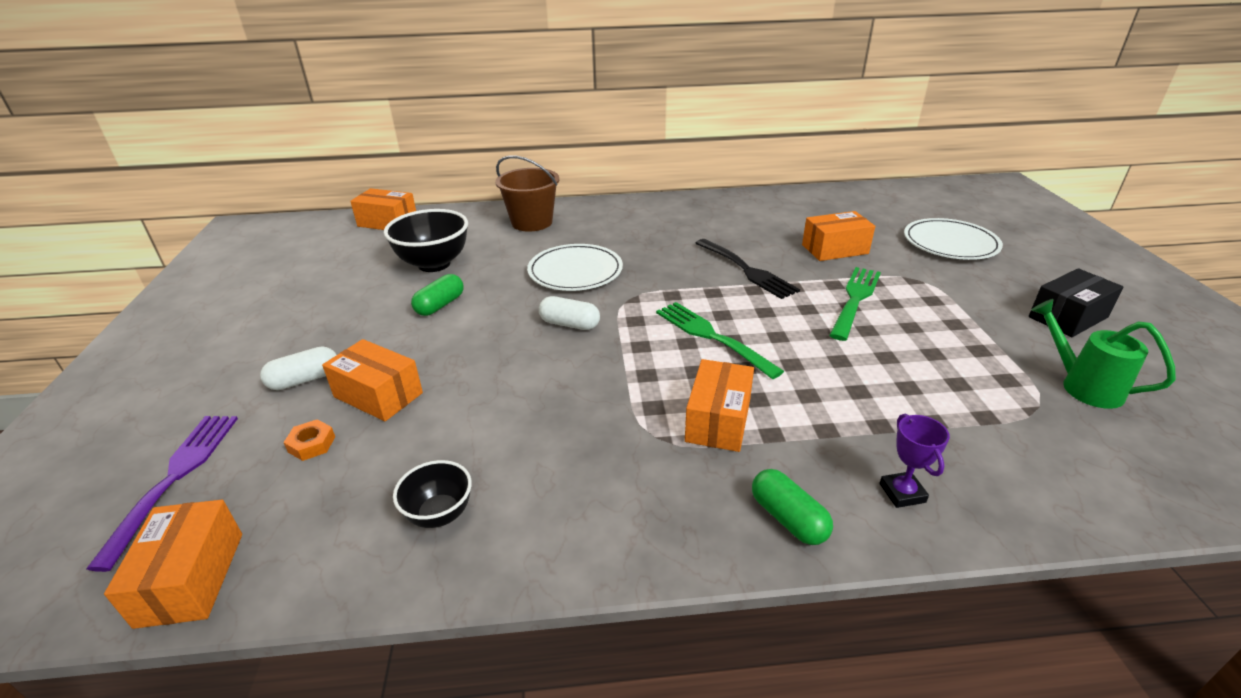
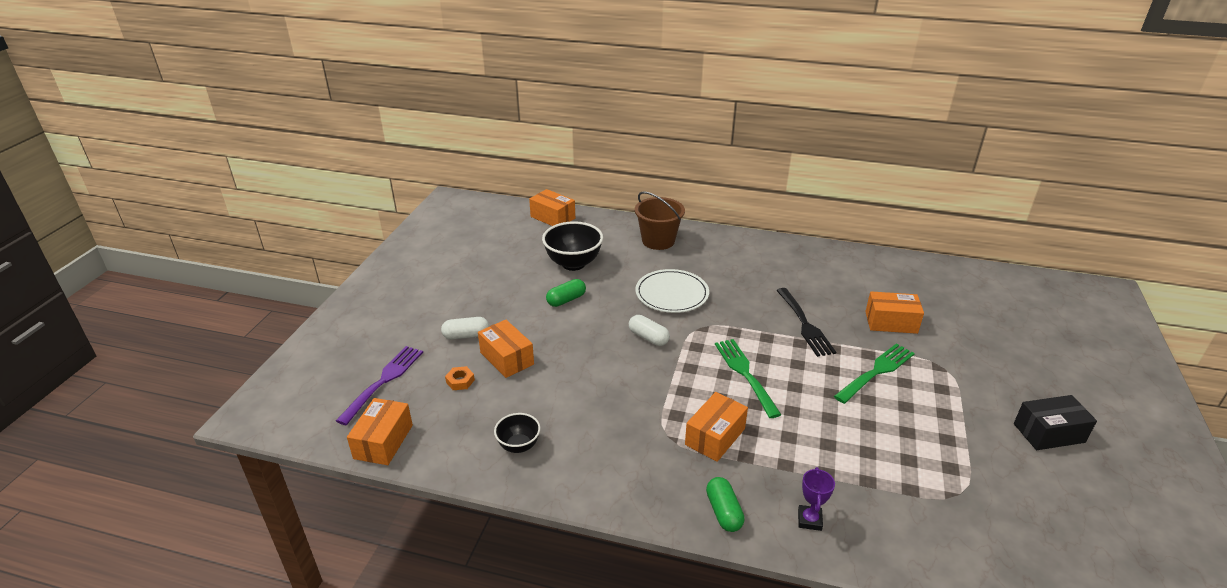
camera: 20 degrees right, 0 degrees up
white plate [904,218,1003,260] -> none
green watering can [1031,299,1176,409] -> none

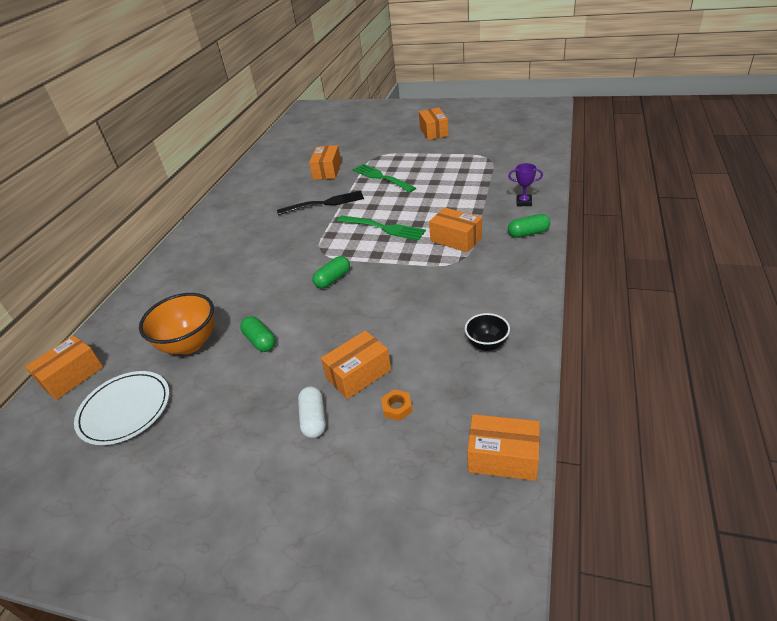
camera: 85 degrees left, 5 degrees up
purple fork [336,346,423,425] -> none
black bowl [542,221,603,271] -> orange bowl [139,293,214,354]
white capsule [629,315,670,346] -> green capsule [312,256,350,289]
brown bucket [635,191,685,250] -> none
white plate [635,269,709,313] -> white plate moved to [74,371,170,445]
green fork [715,339,781,418] -> green fork turned 135 degrees counterclockwise [337,216,426,240]
black box [1014,395,1097,450] -> orange box [419,107,449,140]

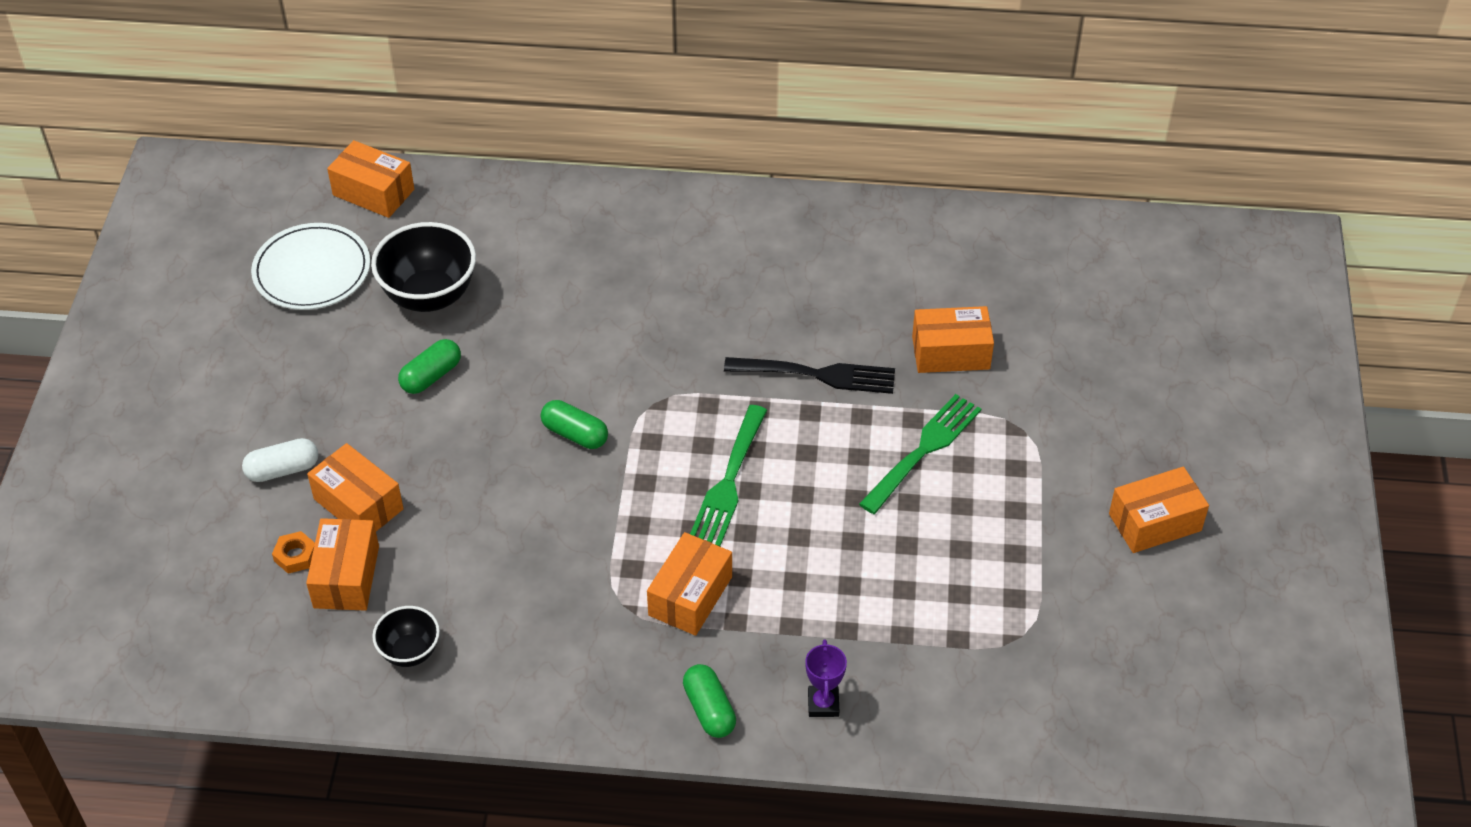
camera: 75 degrees right, 10 degrees up
orange bowl [139,293,214,354] -> black bowl [371,222,476,312]
black fork [277,191,364,215] -> black fork turned 60 degrees counterclockwise [724,357,895,394]
orange box [467,414,540,481] -> orange box moved to [306,518,379,611]

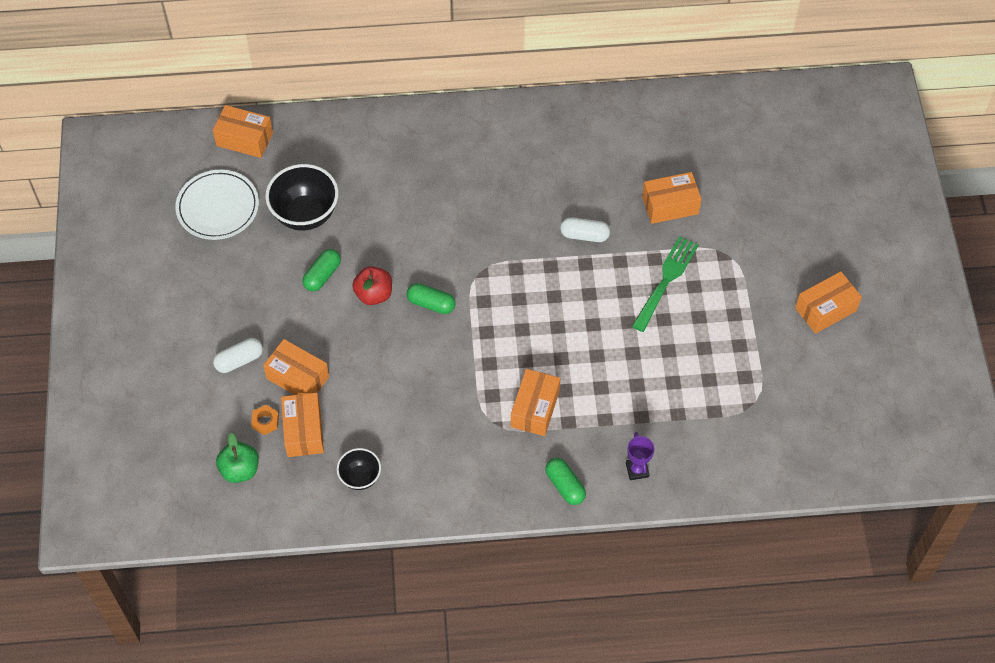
camera: 10 degrees left, 10 degrees up
green fork [690,405,767,546] -> none
black fork [724,357,895,394] -> white capsule [560,217,610,242]
none -> green apple [216,433,259,483]
none -> red apple [352,266,392,305]

